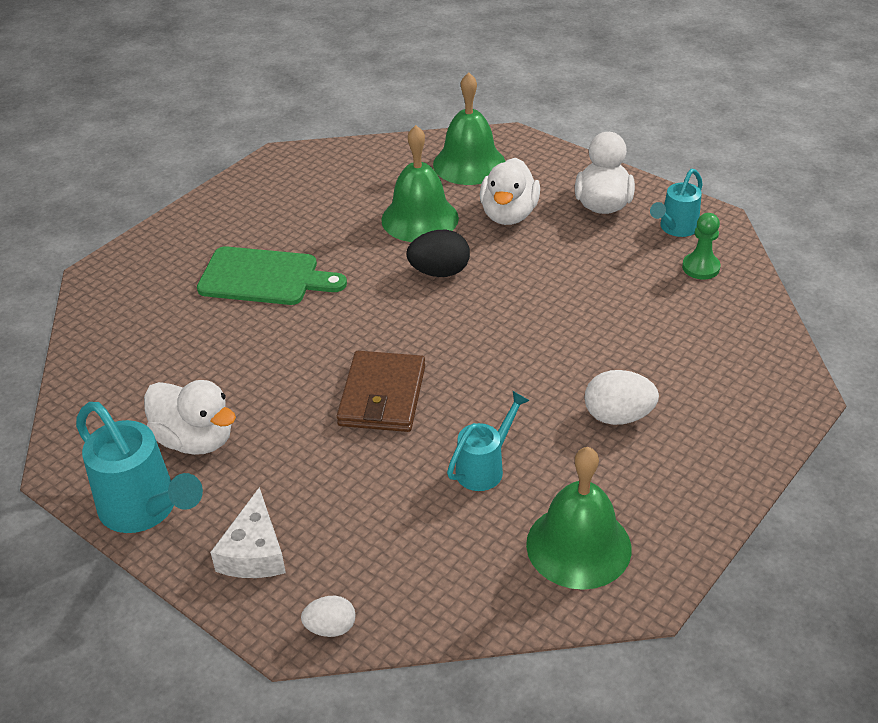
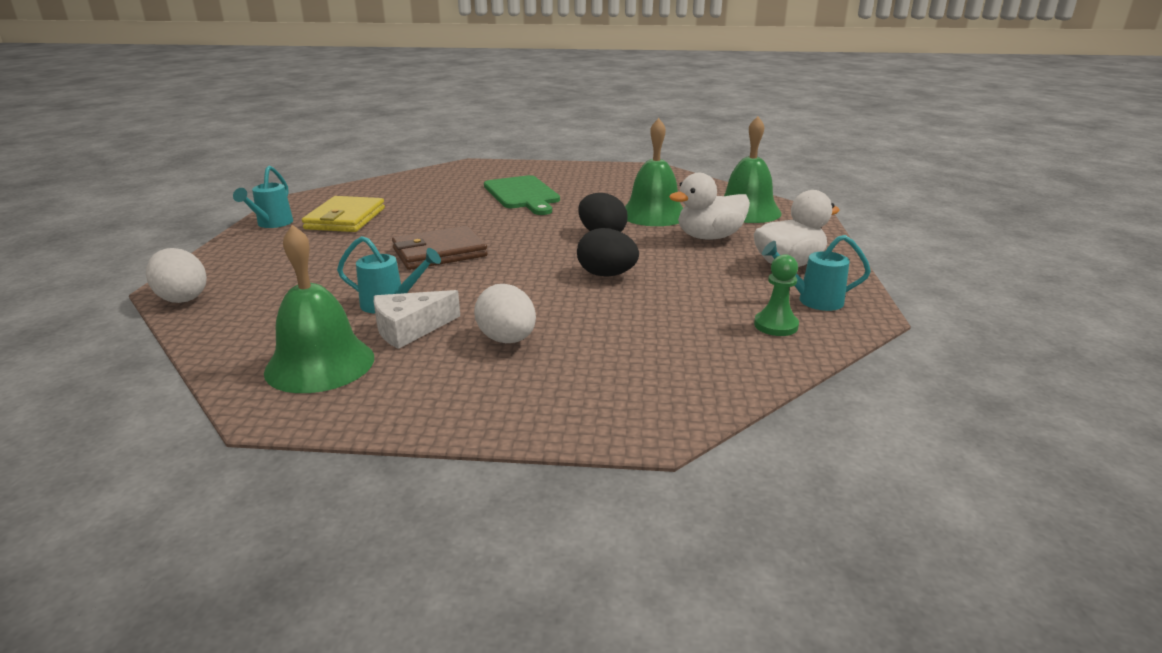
camera: 55 degrees right, 15 degrees down
turquoise watering can [76,402,203,533] -> turquoise watering can [233,166,293,228], size x0.62
white duck [144,380,236,455] -> yellow wallet [302,196,385,232]
white cheese [210,487,286,578] -> white cheese moved to [374,290,460,349]
white egg [301,596,356,637] -> white egg [146,248,207,303], size x1.58
none -> black egg [577,228,639,277]

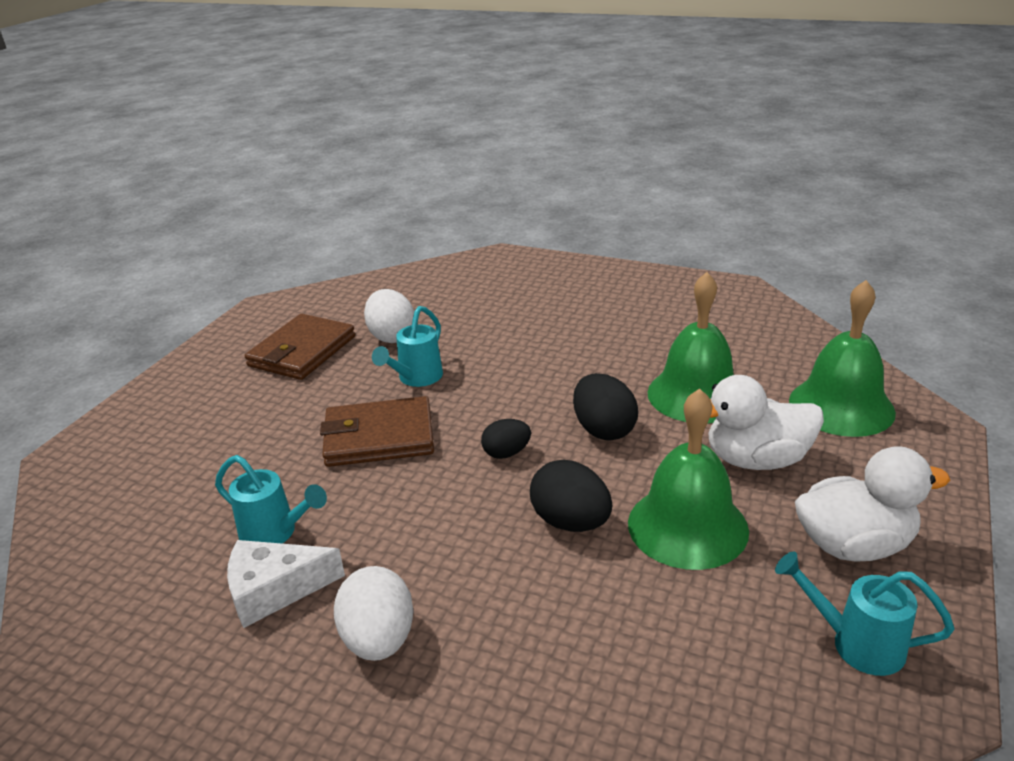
camera: 20 degrees right, 5 degrees up
white egg [146,248,207,303] -> white egg moved to [364,289,414,343]
turquoise watering can [233,166,293,228] -> turquoise watering can moved to [372,306,443,387]
green bell [264,225,374,393] -> green bell moved to [628,388,749,570]
yellow wallet [302,196,385,232] -> brown wallet [245,314,355,380]
green cutting board [484,175,560,215] -> none
green pawn [754,254,799,336] -> none
none -> black egg [481,419,531,459]

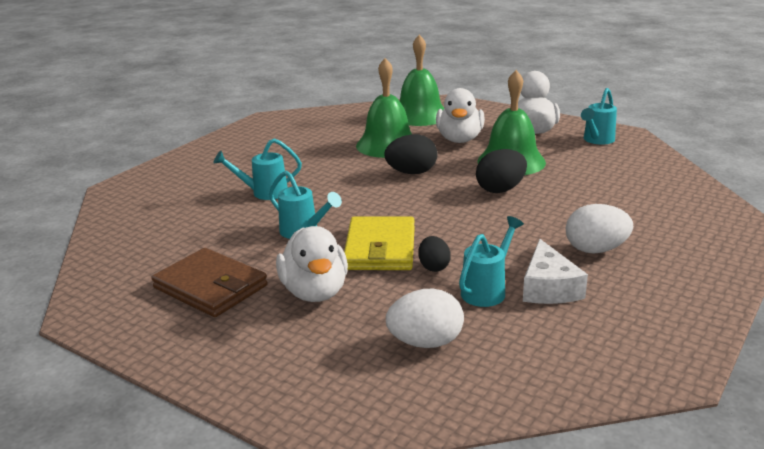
camera: 80 degrees left, 5 degrees down
brown wallet [320,396,434,467] -> yellow wallet [344,217,415,270]
white egg [364,289,414,343] -> white egg moved to [386,288,464,348]
black egg [481,419,531,459] -> black egg moved to [418,236,451,272]
none -> turquoise watering can [213,138,302,200]
none -> white duck [276,226,348,302]

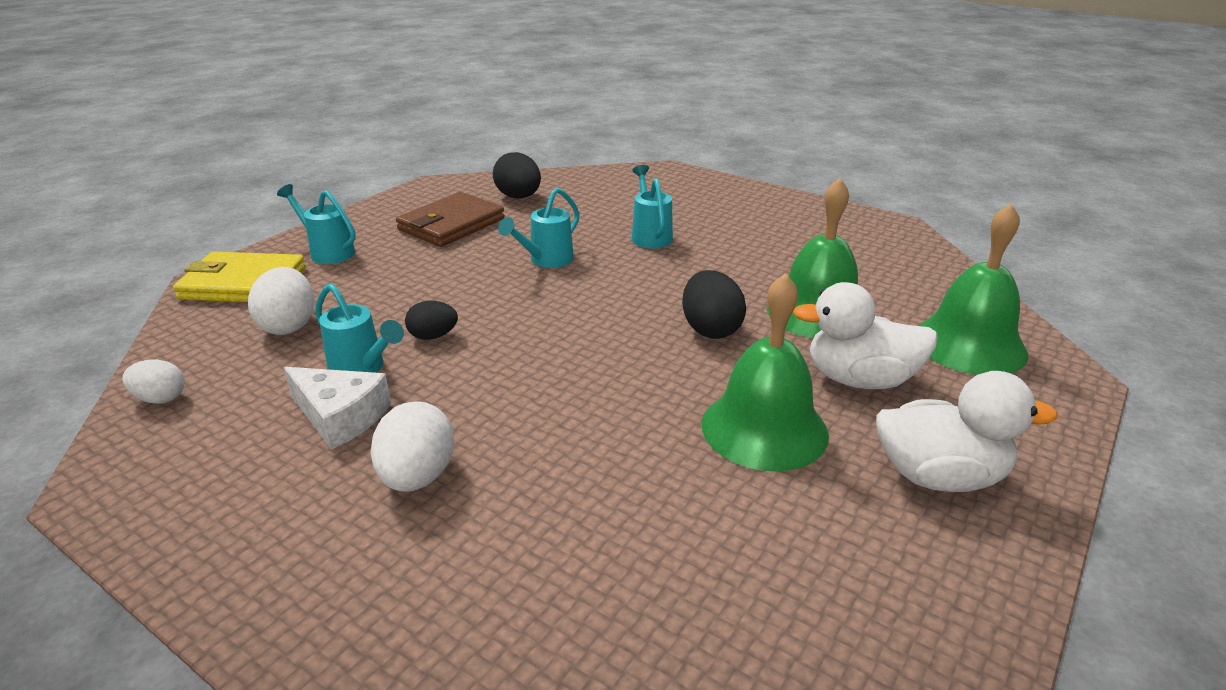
camera: 90 degrees right, 5 degrees up
white duck [276,226,348,302] -> none
yellow wallet [344,217,415,270] -> yellow wallet moved to [173,252,306,302]
black egg [476,149,527,193] -> black egg moved to [493,152,541,199]
white cheese [523,239,588,304] -> white cheese turned 150 degrees counterclockwise [283,367,391,450]
turquoise watering can [581,88,617,145] -> turquoise watering can moved to [277,184,356,264]
none -> white egg [122,359,185,404]

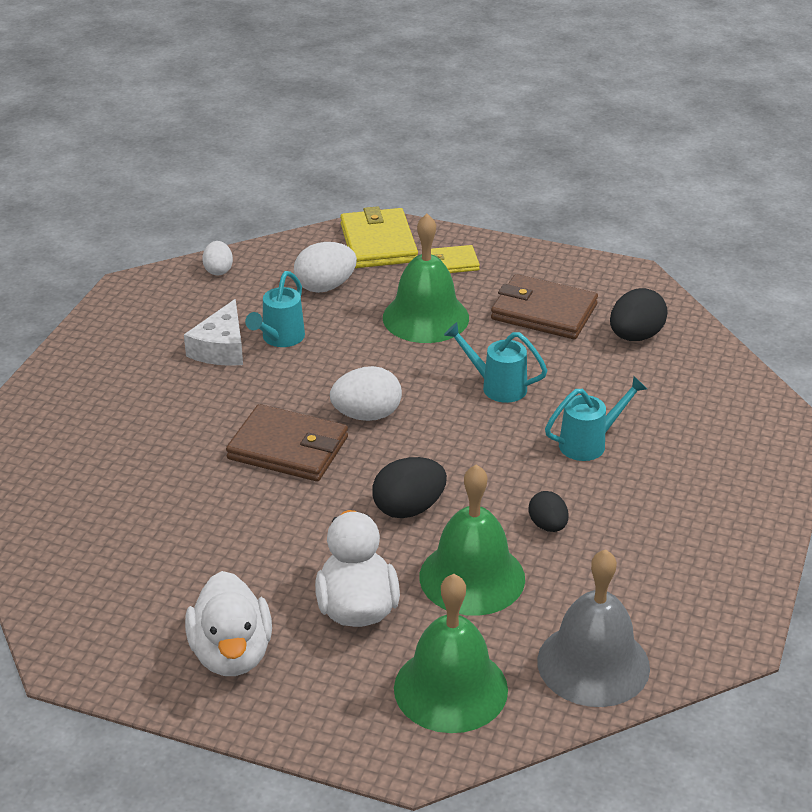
camera: 75 degrees right, 5 degrees up
turquoise watering can [277,184,356,264] -> yellow wallet [431,245,480,273]
white egg [371,401,454,492] -> white egg moved to [330,366,402,421]
black egg [405,301,458,340] -> black egg moved to [529,491,569,532]
green bell [702,273,829,472] -> green bell moved to [383,214,469,343]
none -> brown wallet [226,404,348,482]
none -> grey bell [537,549,650,707]

